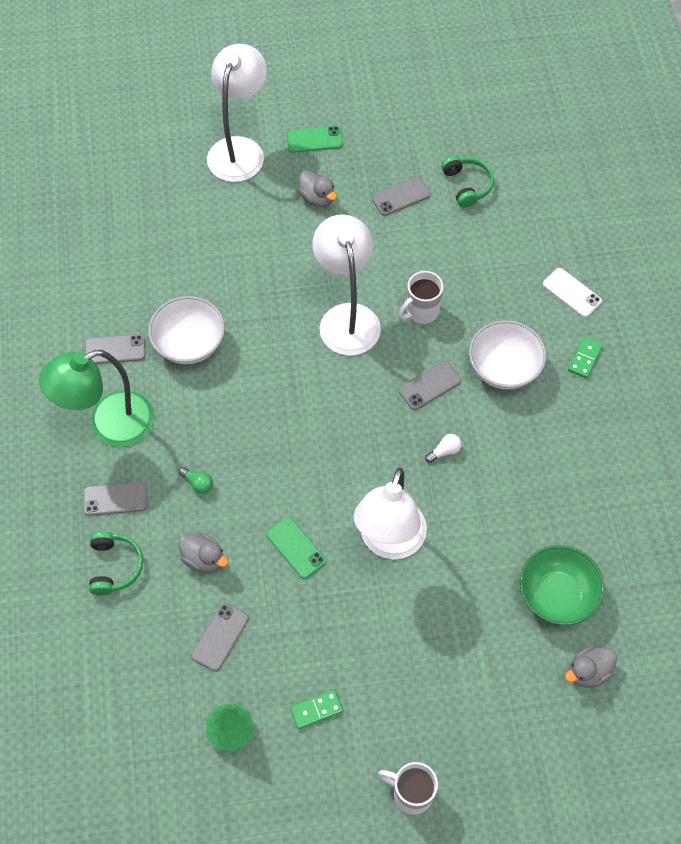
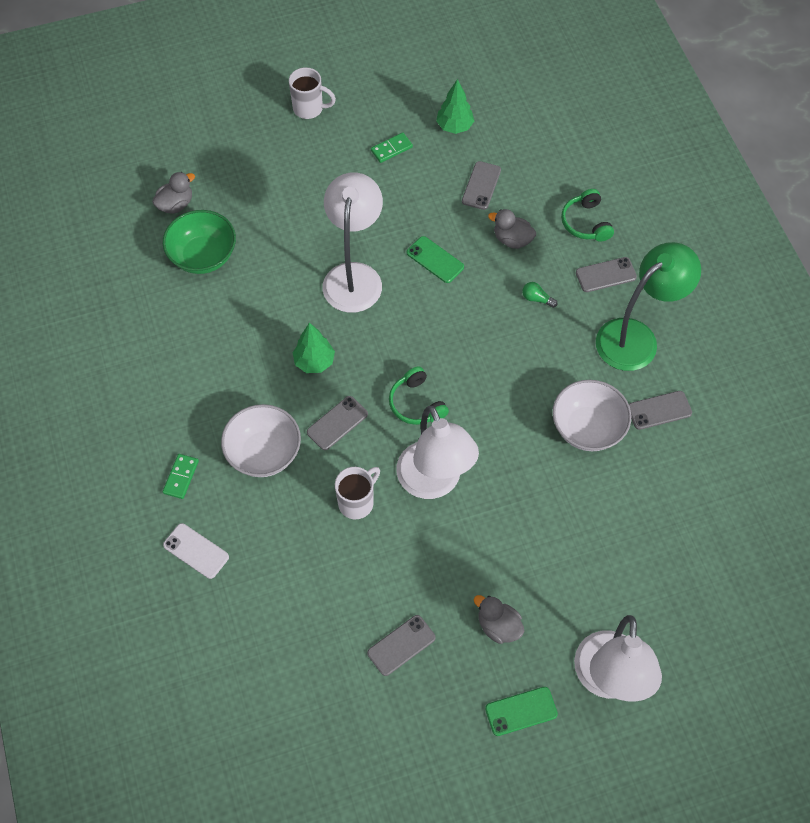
camera: 170 degrees right, 0 degrees up
white light bulb [425,434,462,463] -> green tree [293,323,335,373]
green headphones [441,156,494,208] -> green headphones moved to [389,366,449,425]

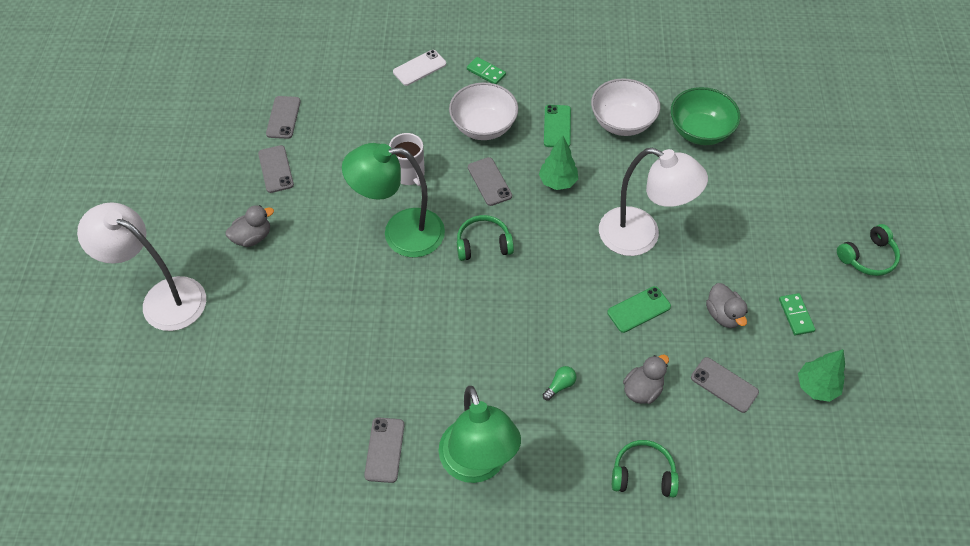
camera: 110 degrees right, 5 degrees down
grey duck [152,172,195,214] -> grey duck moved to [706,283,748,328]
white mug [289,67,336,119] -> green headphones [837,224,900,276]
white lamp [397,406,479,499] -> green lamp [342,143,445,258]
green phone [485,687,558,736] -> green phone moved to [544,105,571,147]
white bowl [552,380,631,451] -> white bowl moved to [591,78,660,136]
grey phone [576,257,637,292] -> grey phone moved to [266,96,301,139]

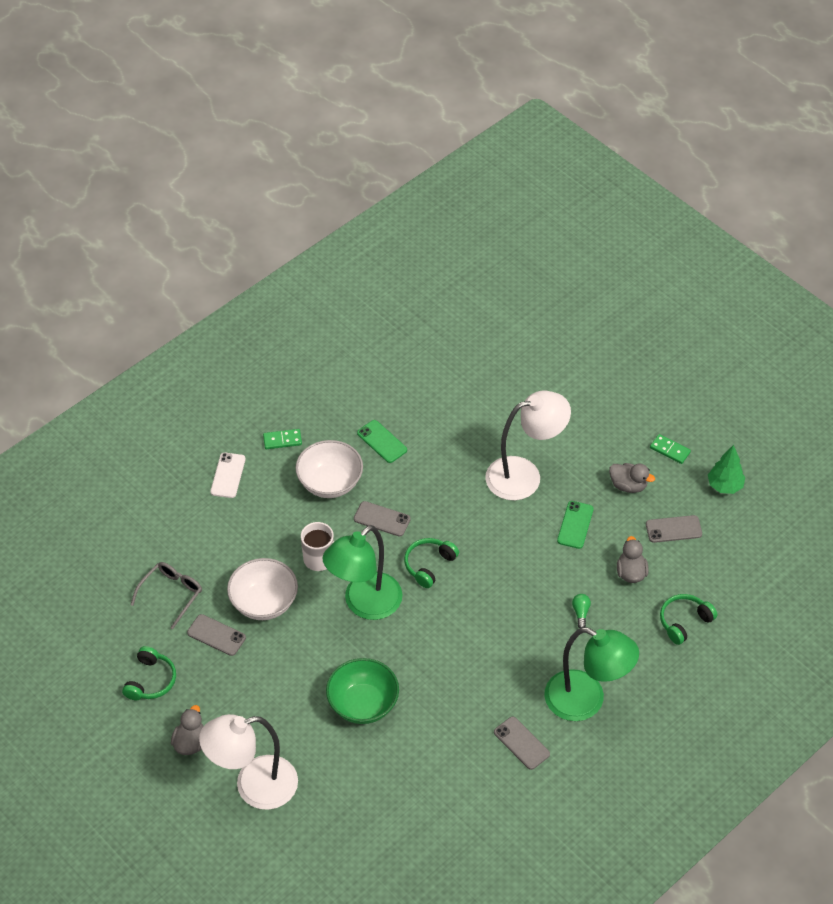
camera: 45 degrees left, 5 degrees down
grey duck [225,205,274,247] -> grey duck moved to [171,705,204,755]
grey phone [266,96,301,139] -> grey glasses [130,562,202,629]
green tree [539,136,578,190] -> none
white bowl [591,78,660,136] -> white bowl moved to [227,558,298,620]
green bowl [671,87,741,145] -> green bowl moved to [326,658,399,724]
green headphones [837,224,900,276] -> green headphones moved to [122,646,176,700]

